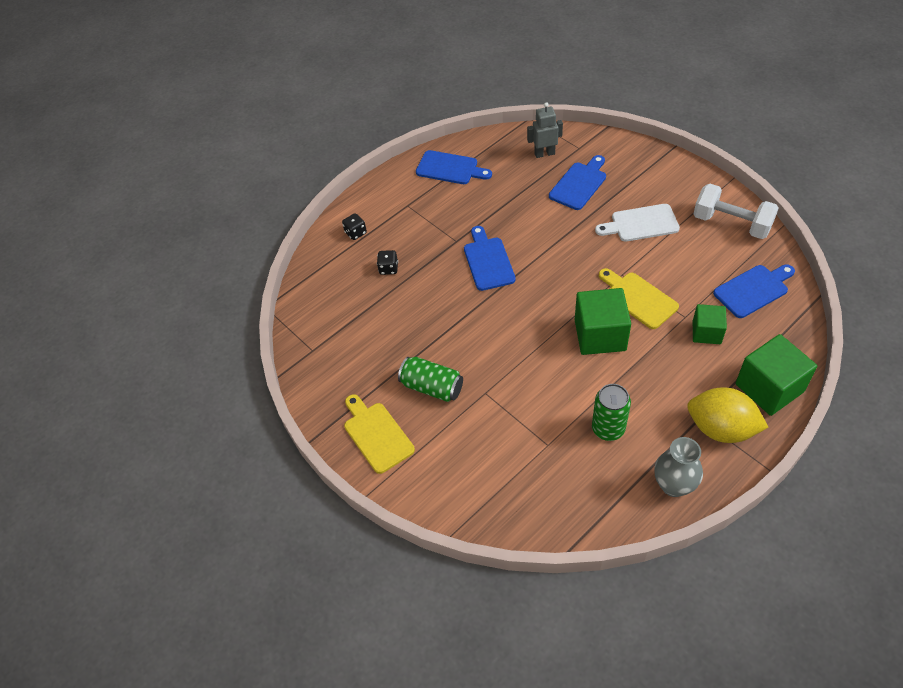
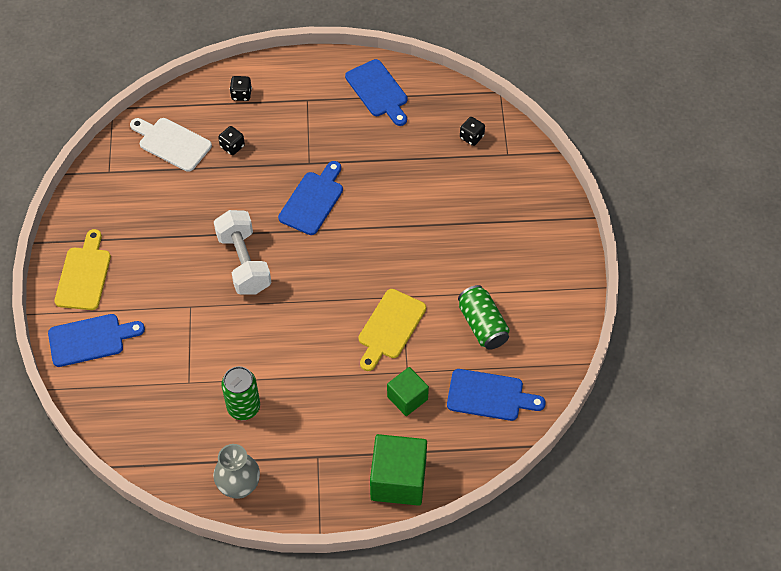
camera: 35 degrees right, 5 degrees up
green can [398,357,463,402] -> green can moved to [458,285,510,350]
grey robot [527,102,563,158] -> black dice [460,117,485,146]
blue cutting board [549,155,606,210] -> blue cutting board moved to [48,314,145,367]
green cube [575,288,631,355] -> none
white cutting board [595,204,680,242] -> white cutting board moved to [130,118,212,172]
yellow cutting board [599,268,679,329] -> yellow cutting board turned 150 degrees counterclockwise [359,289,426,371]
yellow lemon [687,387,768,443] -> none
white dumbbell [693,184,779,239] -> white dumbbell moved to [214,210,272,295]

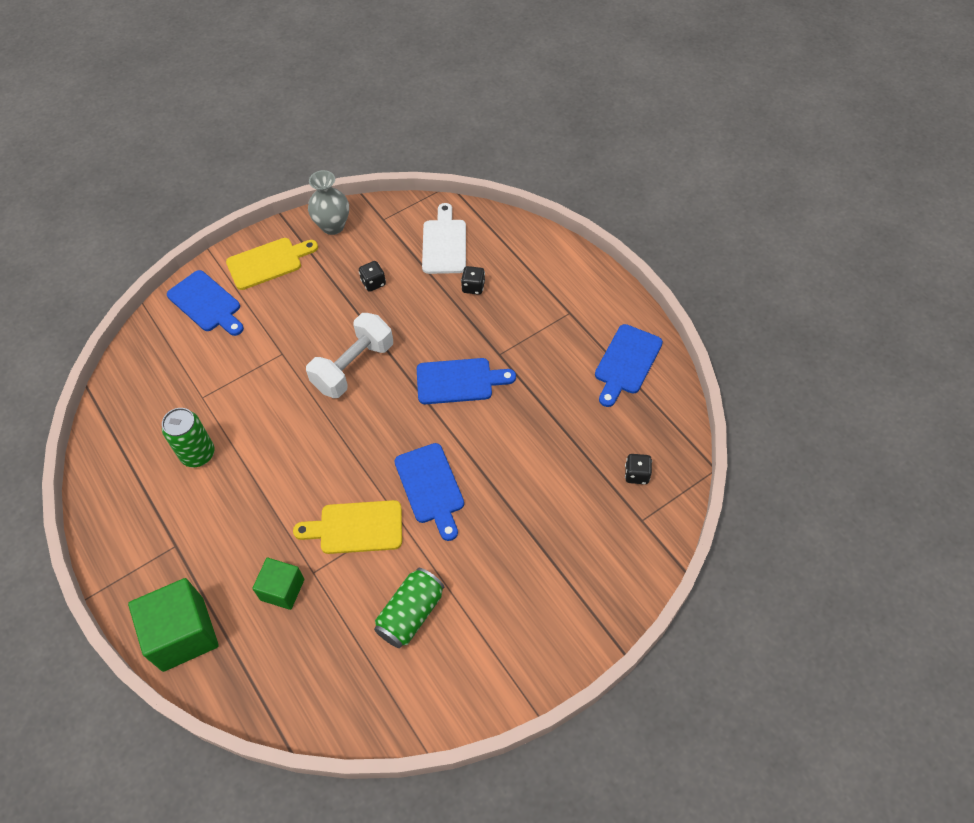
camera: 60 degrees right, 0 degrees up
grey vase [213,444,260,499] -> grey vase moved to [308,170,349,235]
black dice [230,76,252,101] -> black dice moved to [359,261,386,292]
blue cutting board [447,369,546,421] -> blue cutting board moved to [395,443,464,541]

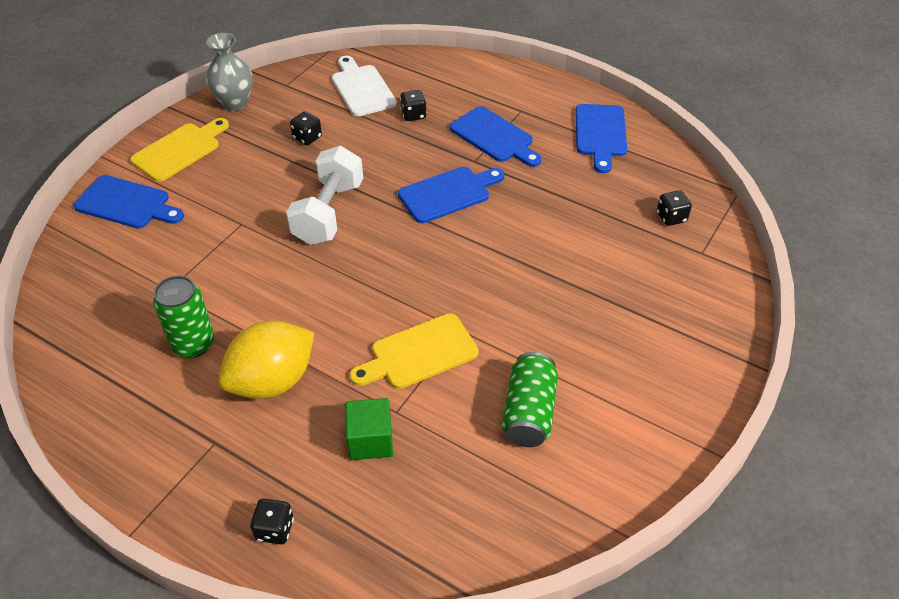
camera: 25 degrees left, 10 degrees down
green cube [128,578,218,672] -> black dice [250,499,294,545]
blue cutting board [395,443,464,541] -> blue cutting board moved to [450,106,542,167]
none -> yellow lemon [219,321,314,399]

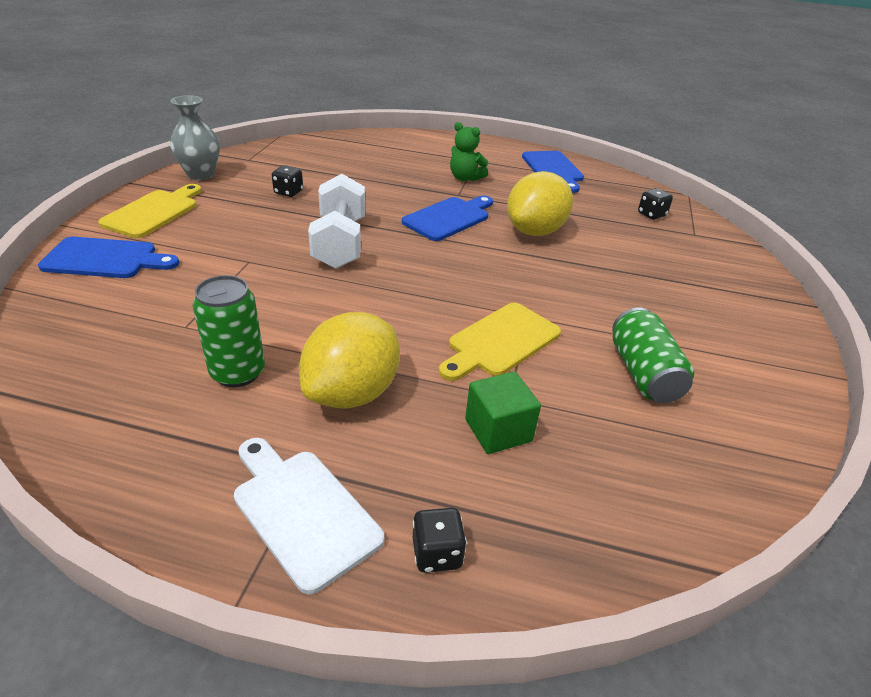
camera: 20 degrees left, 10 degrees down
white cutting board [332,56,397,117] -> white cutting board moved to [234,438,384,594]
black dice [400,90,427,121] -> none
blue cutting board [450,106,542,167] -> green teddy bear [450,122,488,181]
none -> yellow lemon [507,171,573,236]

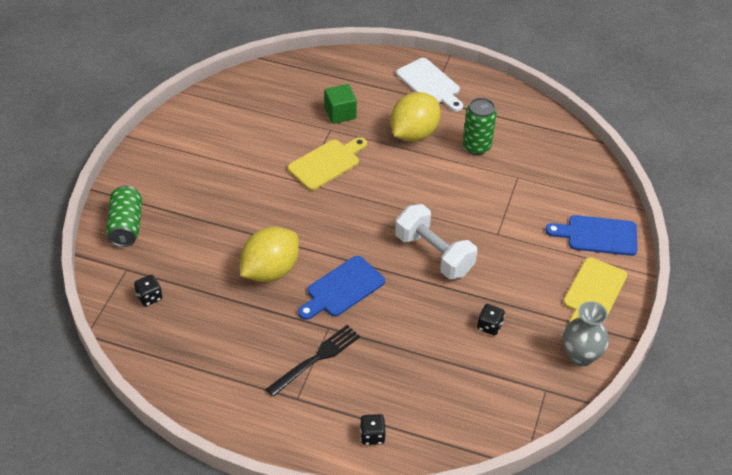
camera: 175 degrees left, 10 degrees up
white dumbbell [308,174,365,269] -> white dumbbell turned 45 degrees counterclockwise [395,204,477,279]
black dice [413,508,467,573] -> black dice moved to [360,414,386,445]
green teddy bear [450,122,488,181] -> black fork [266,325,360,397]
blue cutting board [522,151,584,193] -> none
green can [612,307,694,403] -> green can moved to [106,186,142,247]

